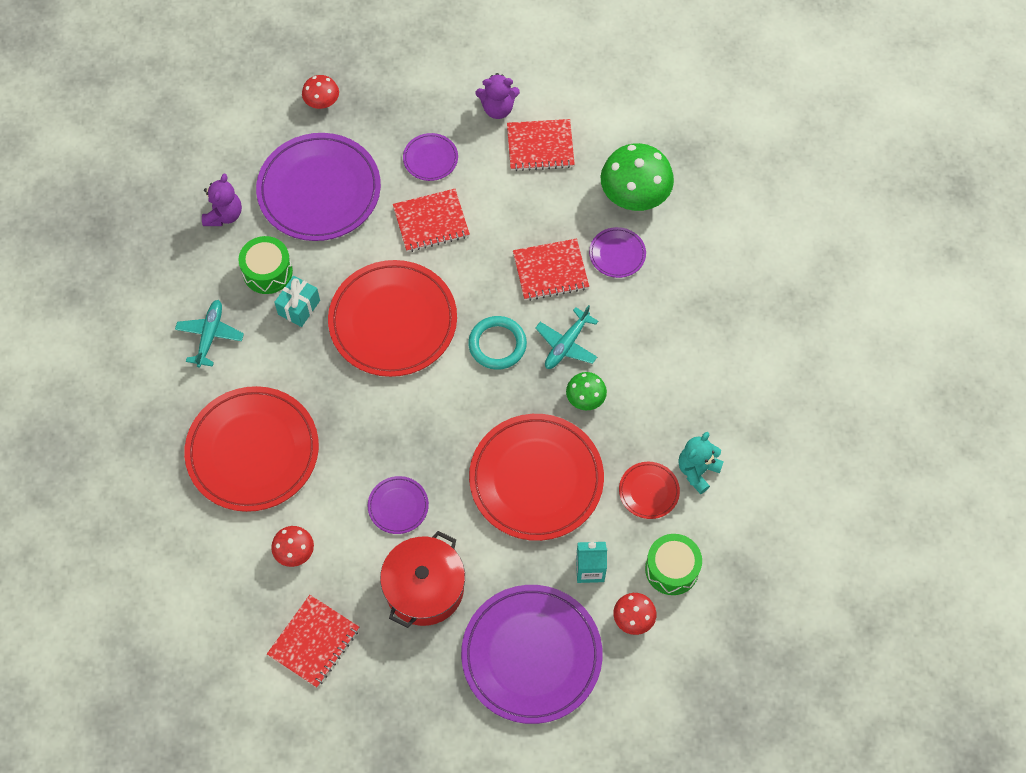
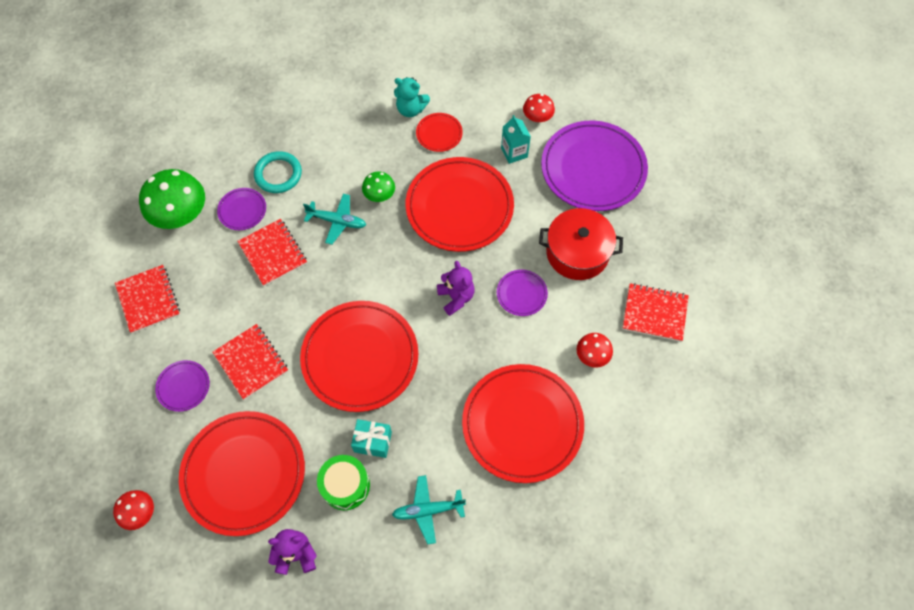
camera: 110 degrees left, 0 degrees up
purple plate [256,133,381,241] -> red plate [179,411,305,536]
turquoise ring [468,316,527,370] -> turquoise ring moved to [254,151,302,193]
purple teddy bear [476,73,520,119] -> purple teddy bear moved to [437,261,475,316]
green drum [645,534,702,595] -> none

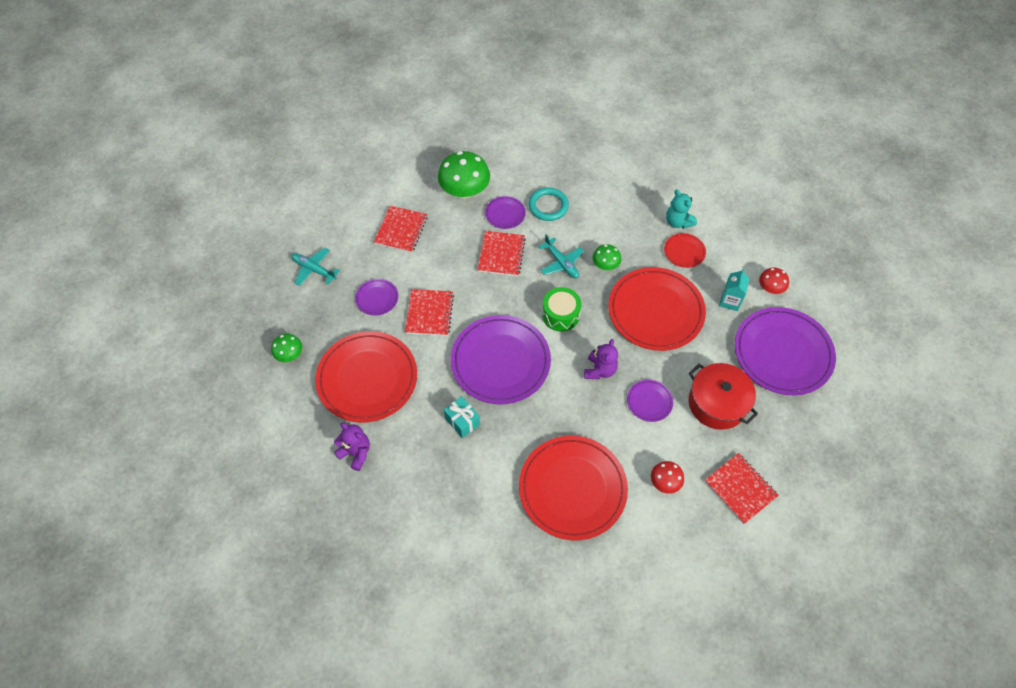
camera: 40 degrees right, 5 degrees down
red mushroom [113,490,154,530] -> green mushroom [271,334,302,362]
red plate [300,301,418,412] -> purple plate [451,315,551,405]
green drum [317,455,370,510] -> green drum moved to [542,287,581,331]
turquoise plane [392,475,466,545] -> turquoise plane moved to [292,248,340,286]

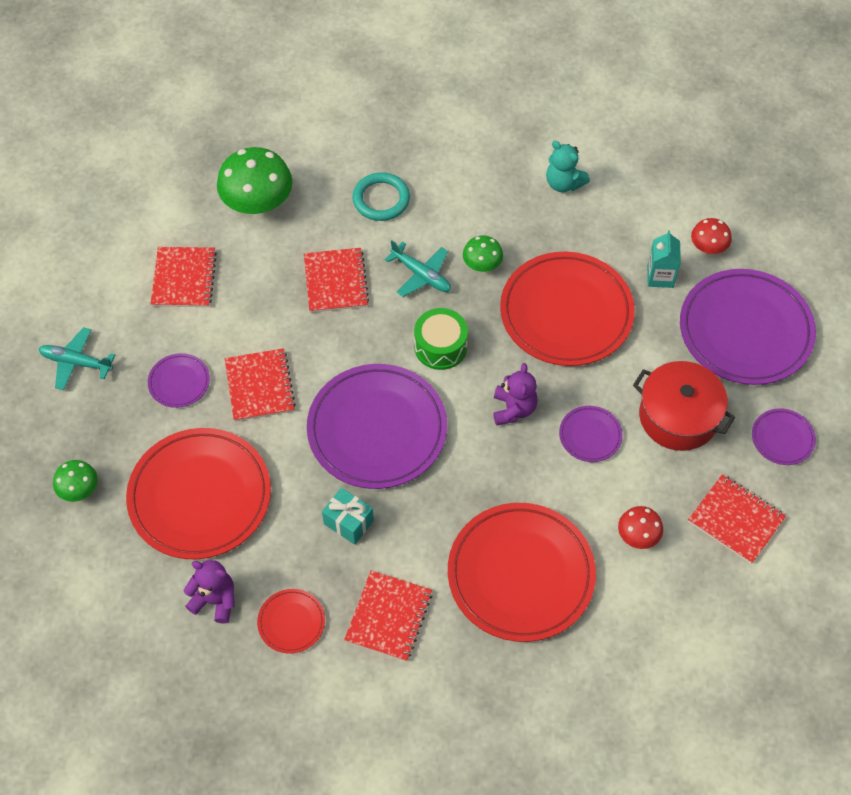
camera: 15 degrees left, 0 degrees up
purple plate [485,196,526,229] -> purple plate moved to [752,409,816,465]
red plate [664,233,706,268] -> red plate moved to [257,589,325,654]
none -> red notebook [344,570,432,662]

